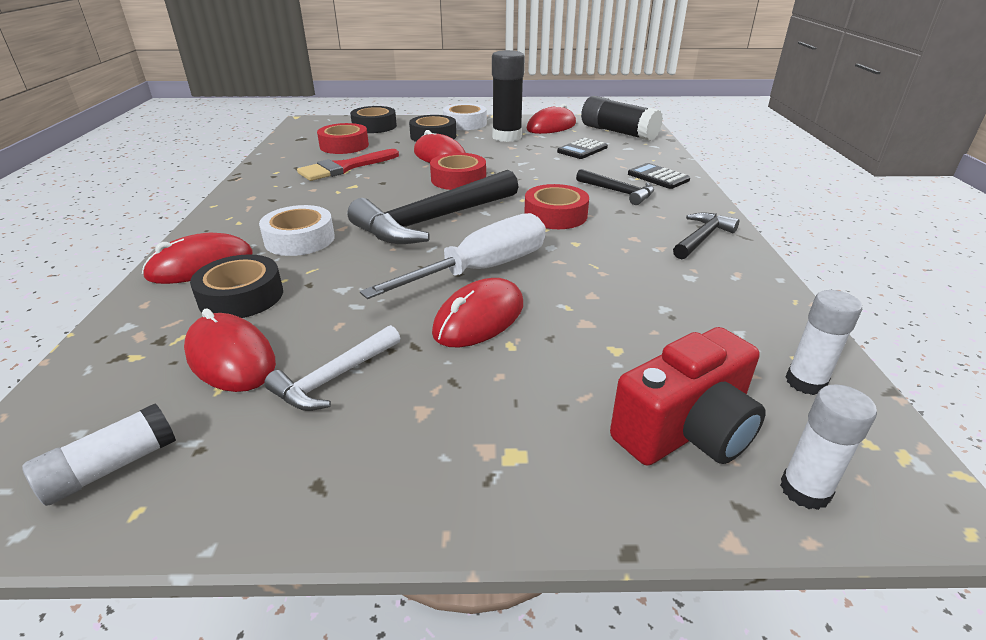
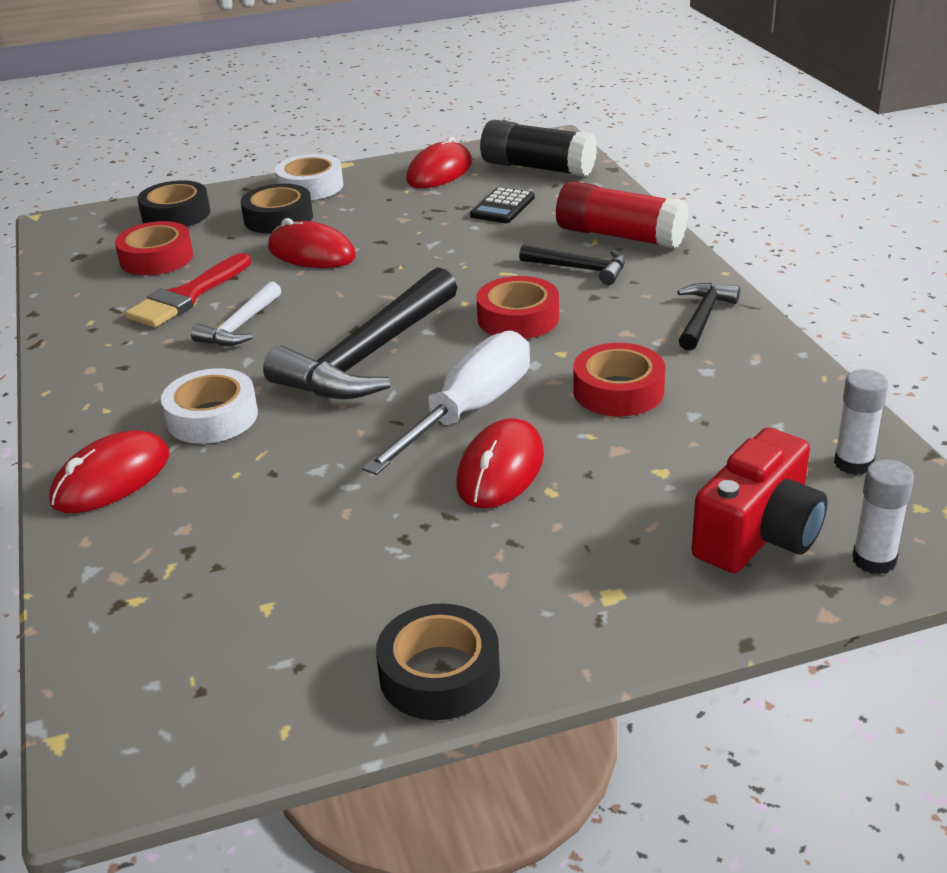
camera: 15 degrees left, 0 degrees up
white glue stick [22,403,176,506] -> none
red mouse [184,309,276,392] -> none
black tape [190,254,283,318] -> black tape moved to [376,603,500,720]
white hammer [264,325,400,411] -> white hammer moved to [191,281,281,346]
red tape [430,153,486,190] -> red tape moved to [573,343,665,416]
black glue stick [492,50,525,142] -> none
black calculator [628,163,690,189] -> red glue stick [556,181,688,249]

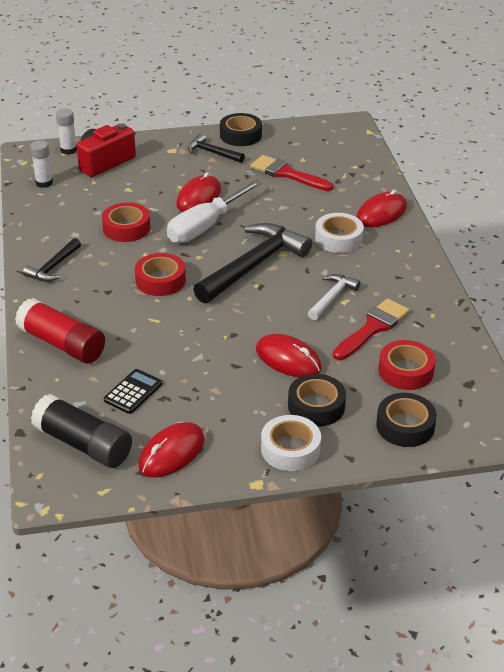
camera: 175 degrees left, 5 degrees up
black hammer [519,244,625,285] -> black hammer moved to [188,134,245,163]
none -> red brush [250,155,333,191]

